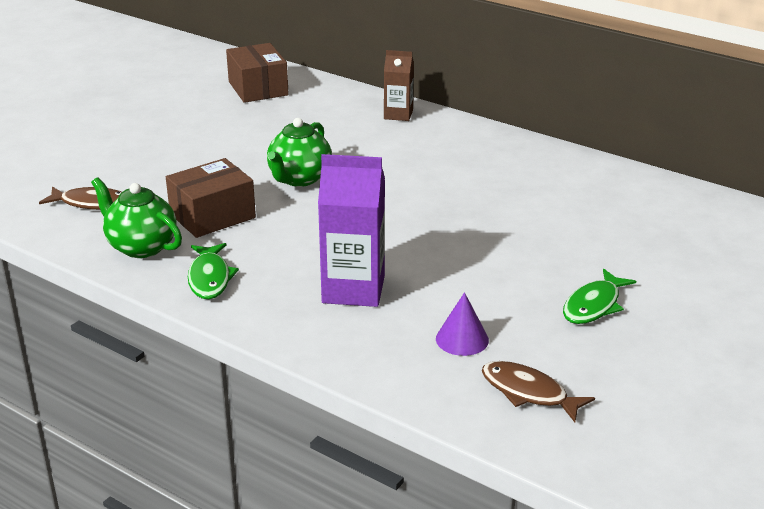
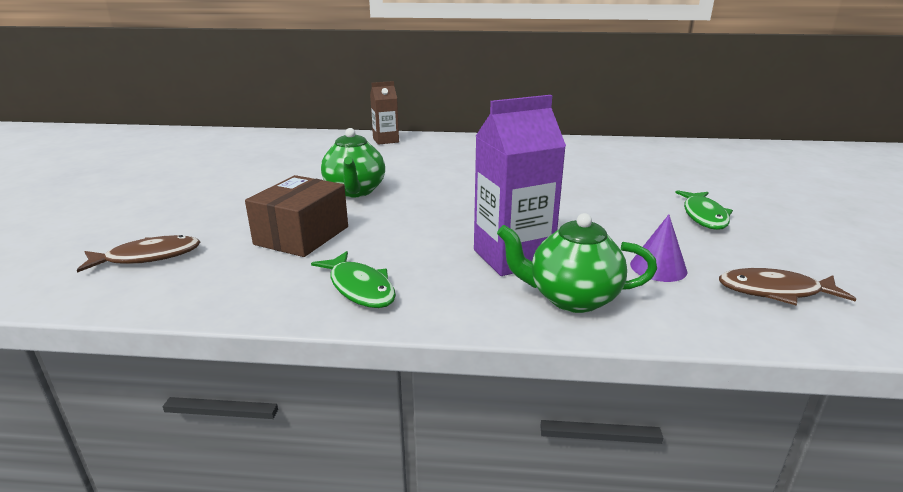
camera: 30 degrees left, 5 degrees down
green teapot [91,177,182,258] -> green teapot moved to [497,213,657,313]
brown box [226,43,289,103] -> none

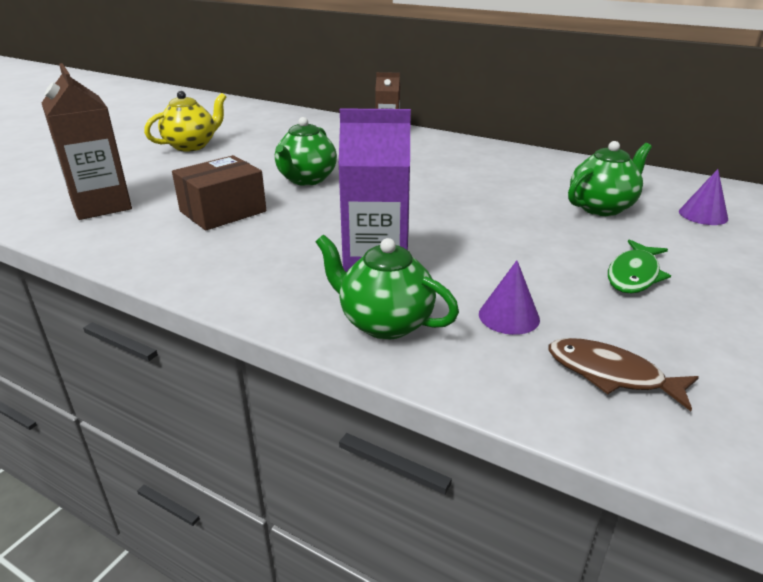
camera: 25 degrees right, 5 degrees up
brown fish [77,235,200,273] -> brown carton [42,63,132,220]
green fish [311,251,396,308] -> none
none -> yellow teapot [144,91,226,152]
none -> green teapot [568,141,652,216]
none -> purple cone [679,169,728,225]

